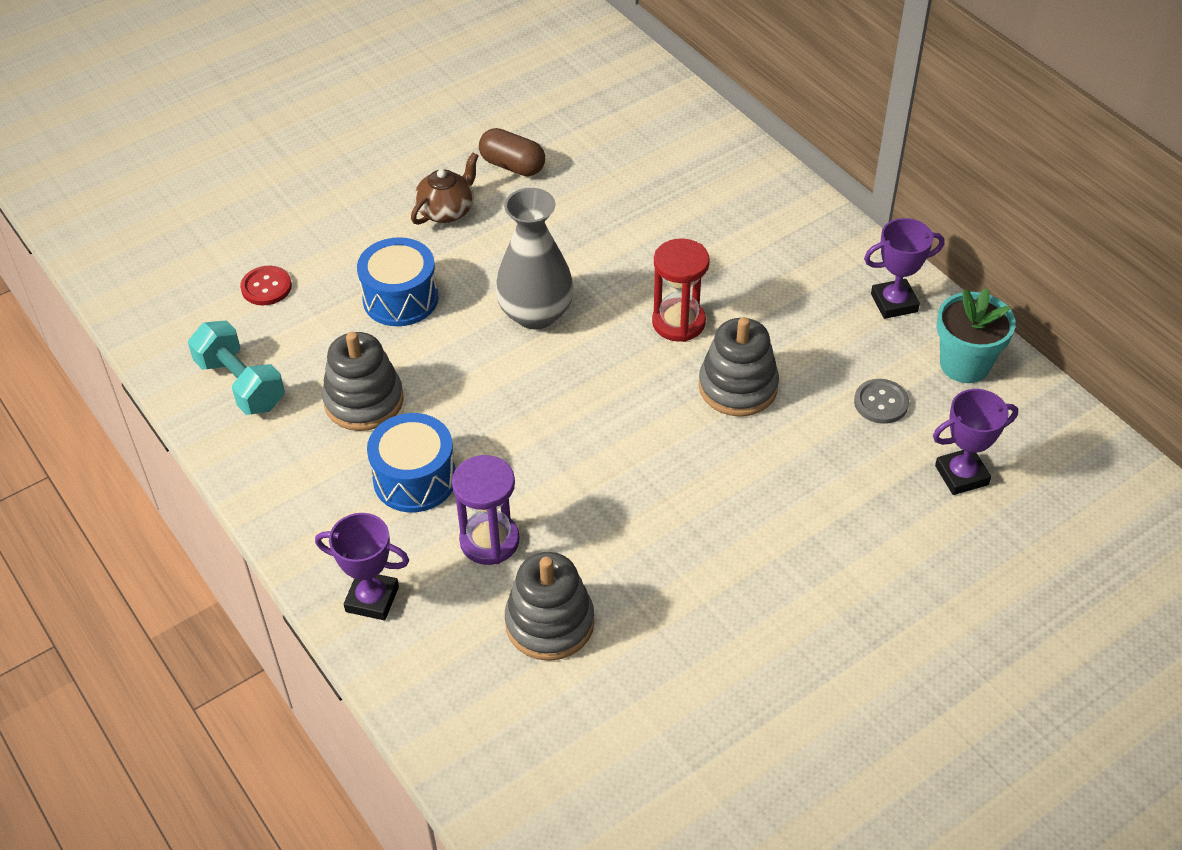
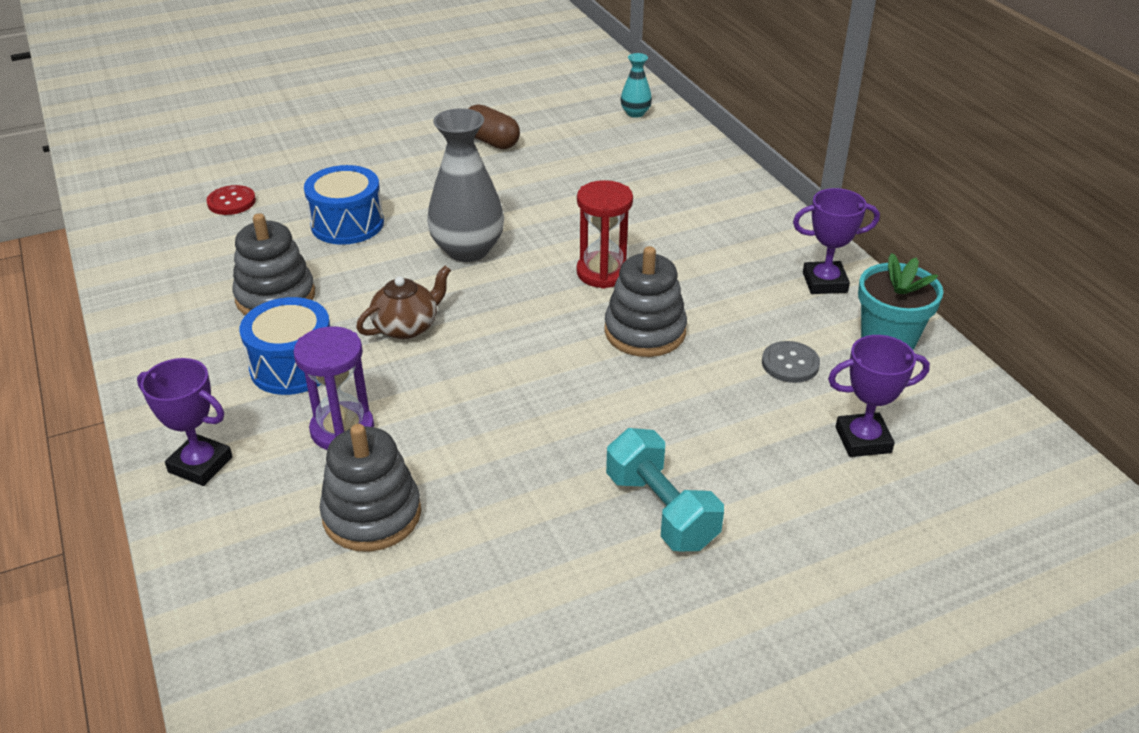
camera: 10 degrees right, 10 degrees down
turquoise dumbbell [188,320,285,415] -> turquoise dumbbell moved to [606,428,724,551]
brown teapot [411,152,479,225] -> brown teapot moved to [356,266,451,339]
none -> turquoise vase [620,53,652,118]

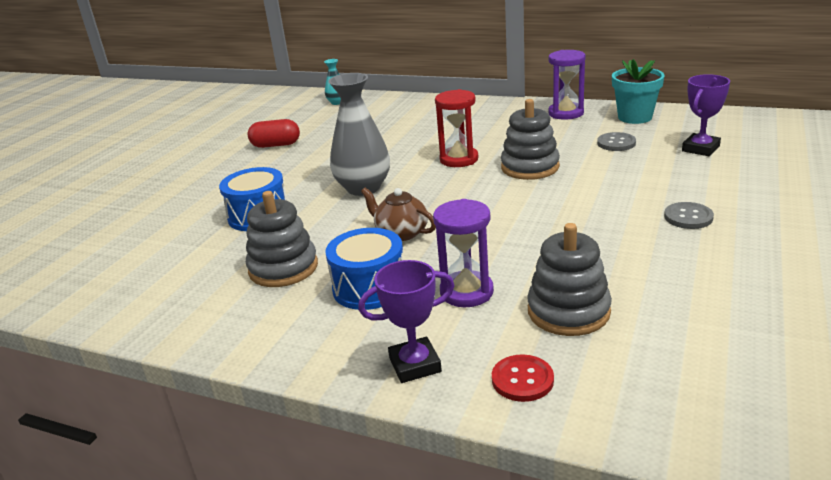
camera: 40 degrees left, 10 degrees down
red button [206,185,256,215] -> red button moved to [492,354,554,402]
brown teapot [356,266,451,339] -> brown teapot turned 60 degrees counterclockwise [361,188,436,241]
brown capsule [468,104,520,149] -> red capsule [248,119,300,148]
turquoise dumbbell [606,428,724,551] -> grey button [664,202,714,229]
purple trophy [793,188,880,294] -> purple hourglass [548,50,586,120]

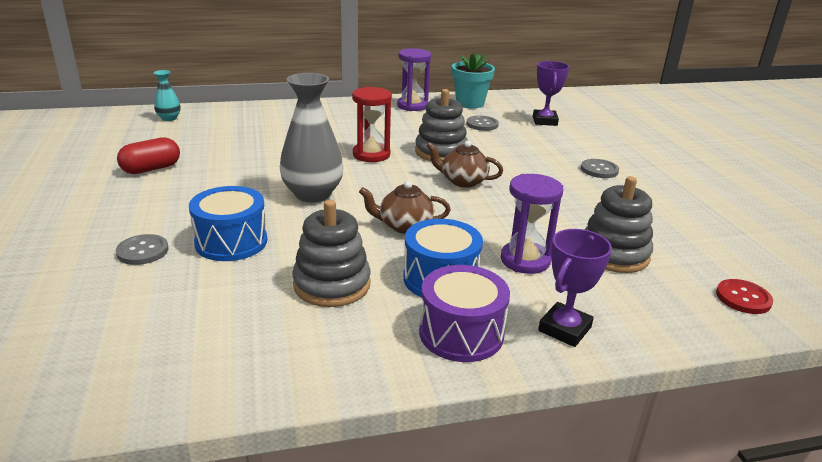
camera: 40 degrees left, 0 degrees up
red button [492,354,554,402] -> red button moved to [716,279,773,314]
none -> grey button [116,234,169,265]
none -> purple drum [419,265,510,362]
none -> brown teapot [427,141,503,188]

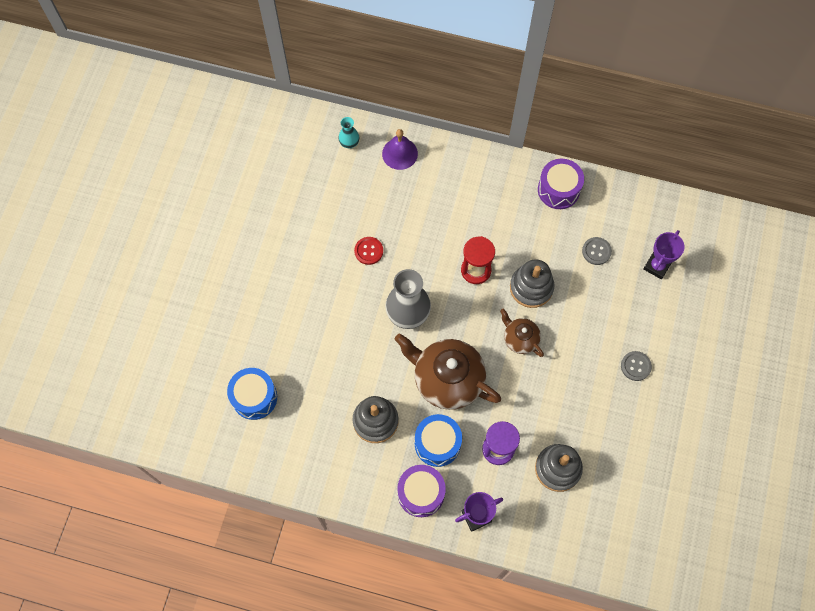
camera: 30 degrees right, 40 degrees up
grey button [116,234,169,265] -> none
red capsule [117,137,180,174] -> none
blue drum [189,186,267,261] -> blue drum moved to [227,368,277,420]
brown teapot [359,181,451,234] -> brown teapot [395,333,501,410], size x1.91
purple hourglass [397,48,431,111] -> purple drum [538,159,584,209]
turquoise flower pot [452,53,495,109] -> none
red button [716,279,773,314] -> red button moved to [354,237,383,265]
none -> purple bell [382,129,418,170]

